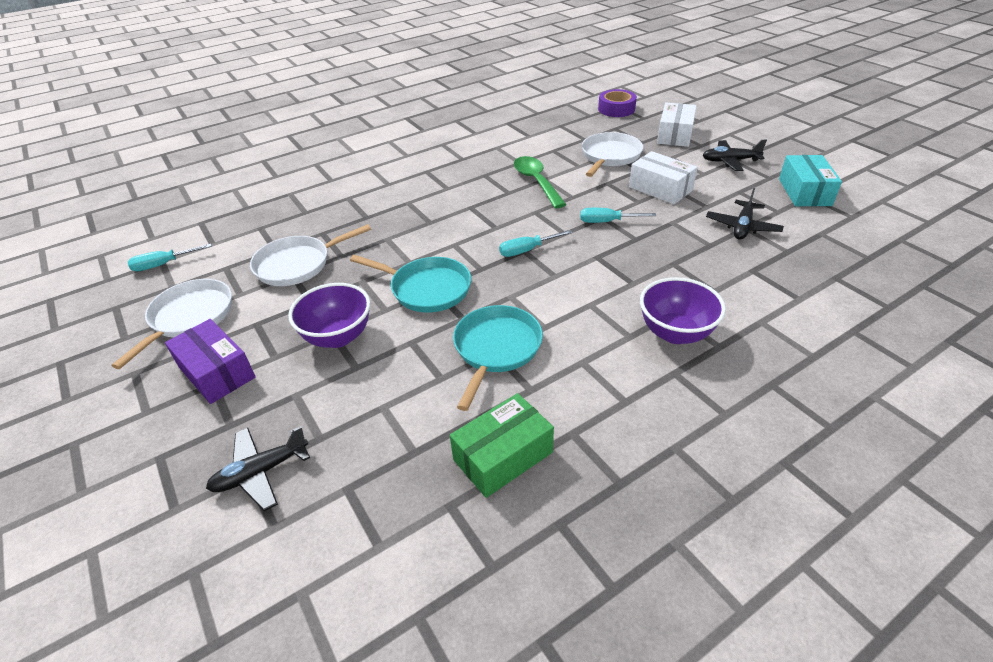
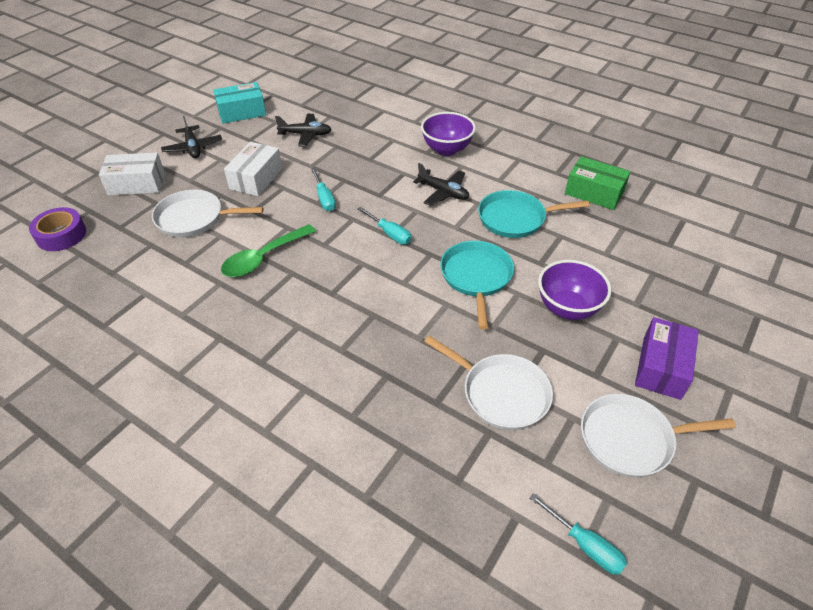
camera: 115 degrees left, 5 degrees up
black plane [206,426,310,511] -> black plane moved to [413,163,469,206]

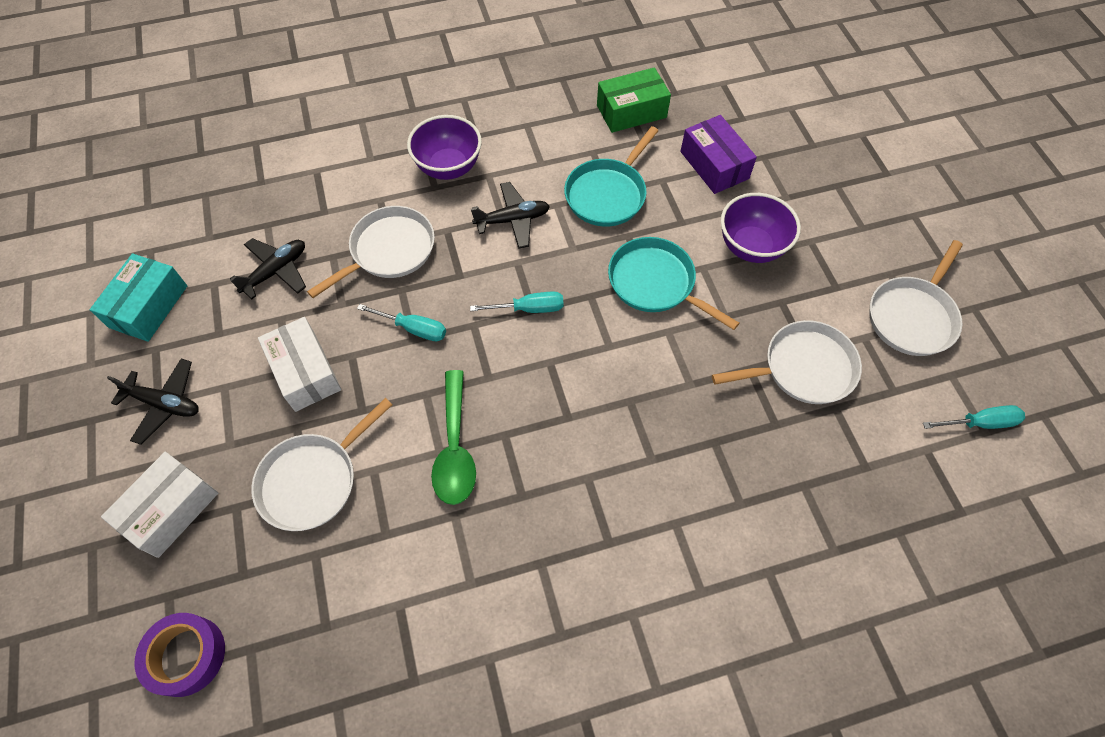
camera: 50 degrees left, 15 degrees up
purple box [635,317,699,400] -> purple box moved to [680,115,757,194]
none -> white pan [307,206,435,298]

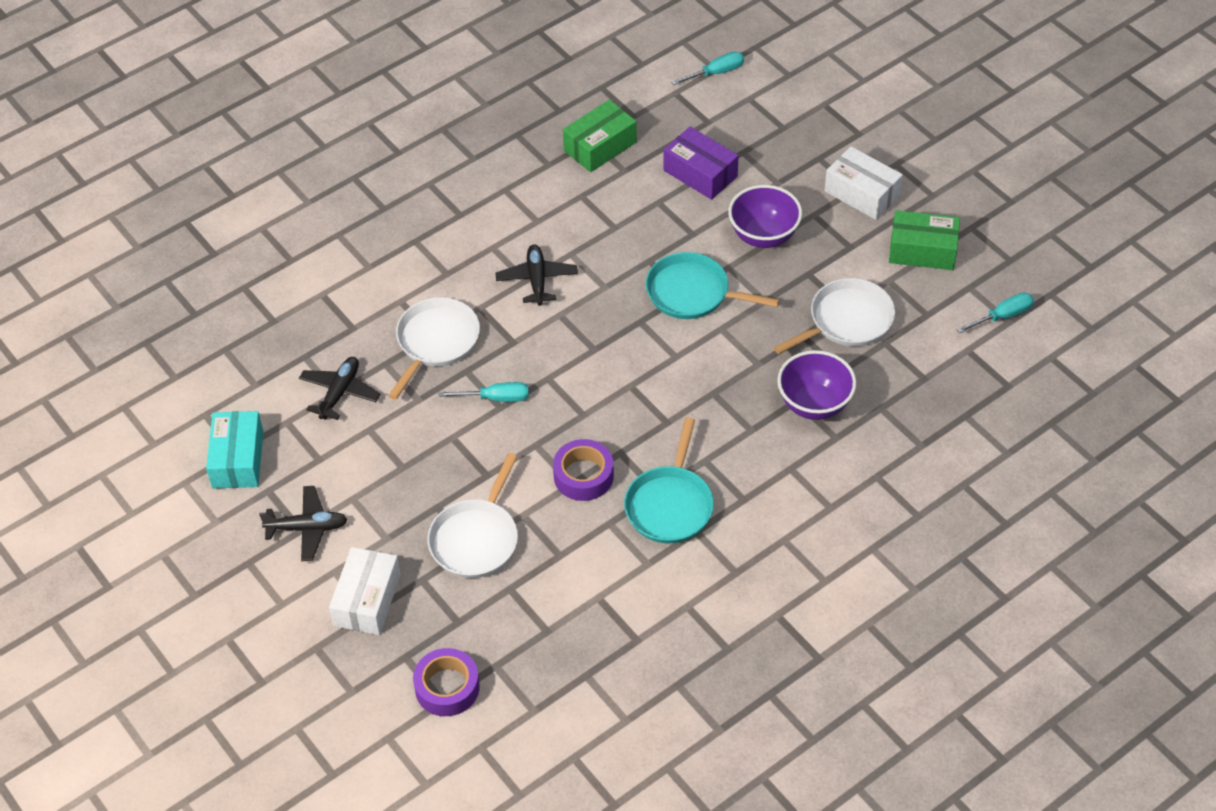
camera: 20 degrees left, 10 degrees down
white box [258,317,342,412] -> white box moved to [825,146,903,220]
purple bowl [407,115,482,180] -> purple bowl moved to [777,350,856,420]
green spoon [431,370,476,505] -> purple tape [553,439,614,501]
turquoise screwdriver [470,292,564,313] -> turquoise screwdriver moved to [671,52,744,85]
black plane [471,182,550,249] -> black plane turned 60 degrees counterclockwise [495,244,578,306]
turquoise pan [564,126,658,227] -> turquoise pan moved to [624,418,714,543]
white pan [870,240,963,356] -> green box [889,210,960,270]

